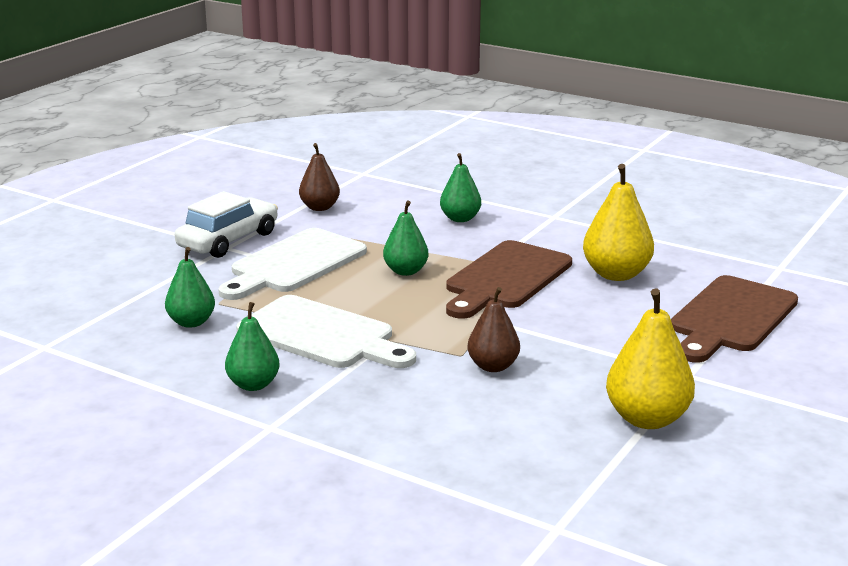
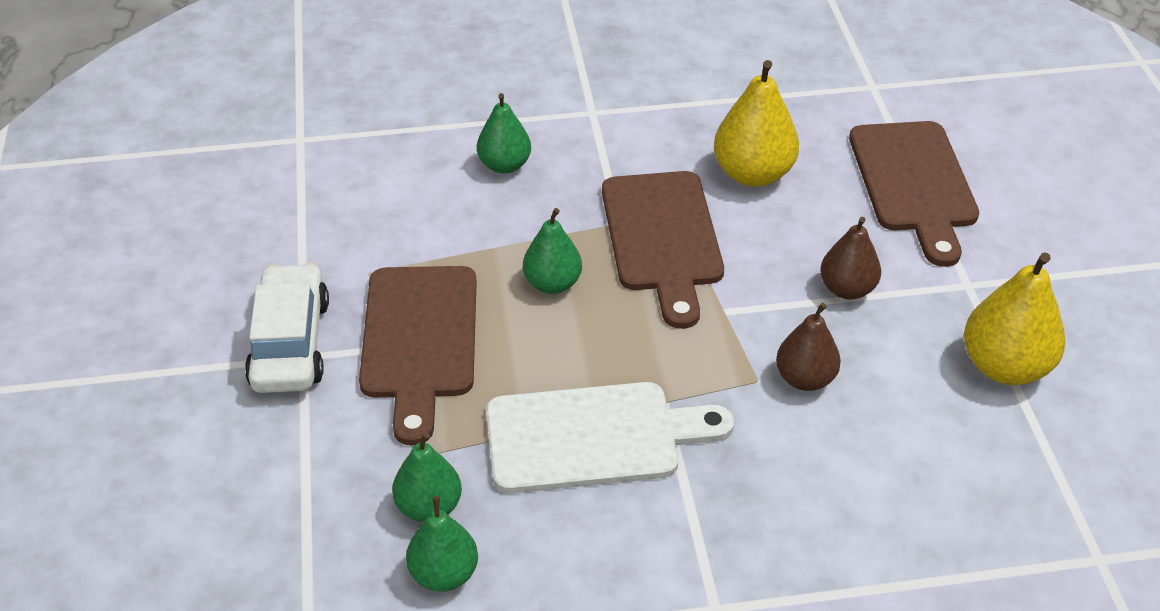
camera: 40 degrees left, 20 degrees up
white cutting board [218,228,367,300] -> brown cutting board [359,266,477,446]
green pear [225,302,279,391] -> green pear moved to [406,496,478,592]
brown pear [299,143,340,211] -> brown pear moved to [820,217,881,300]

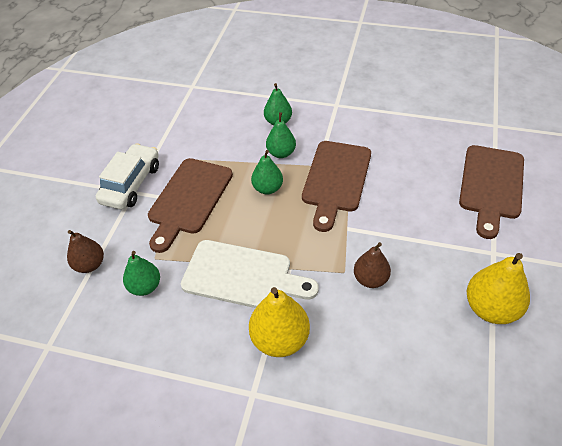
camera: 25 degrees right, 5 degrees up
green pear [406,496,478,592] -> green pear moved to [266,112,296,158]
yellow pear [714,60,799,187] -> yellow pear moved to [249,287,310,357]
brown pear [820,217,881,300] -> brown pear moved to [67,230,104,273]

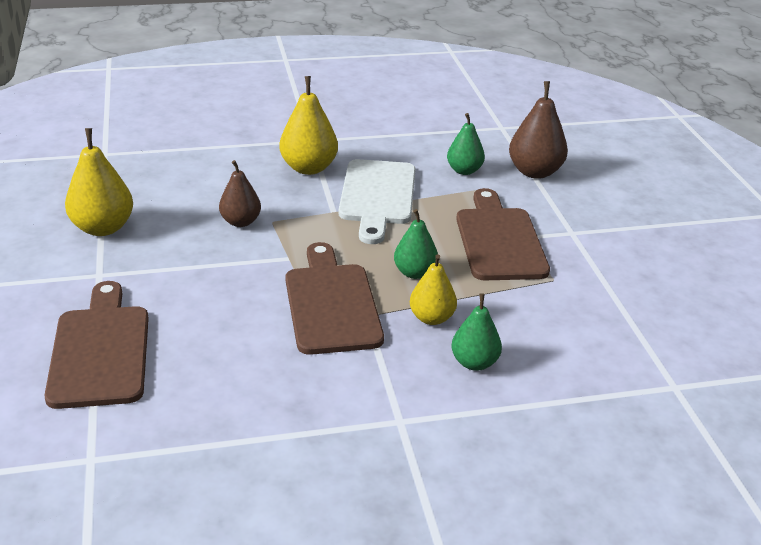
camera: 150 degrees right, 15 degrees down
brown pear [67,230,104,273] -> brown pear [509,81,568,179], size x1.53
white car [96,143,159,209] -> none
white cutting board [181,240,319,308] -> white cutting board turned 75 degrees counterclockwise [339,159,416,244]
green pear [266,112,296,158] -> yellow pear [410,254,457,325]

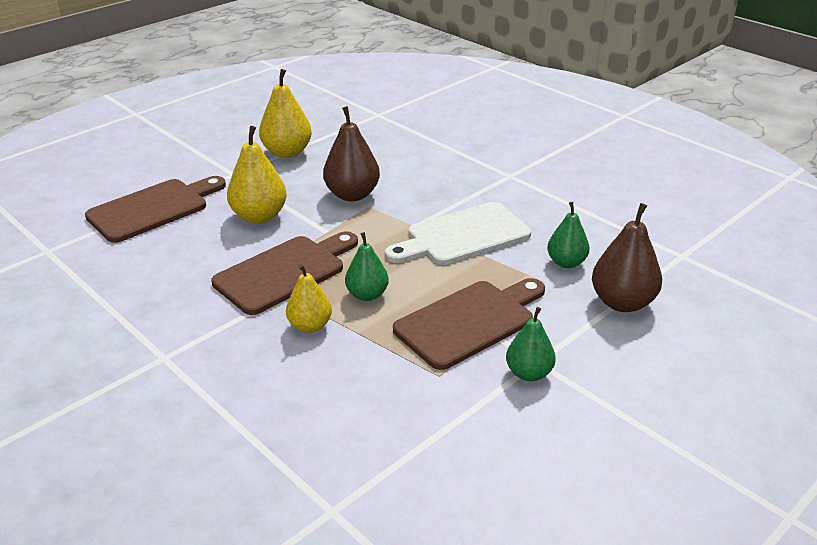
camera: 60 degrees right, 0 degrees up
brown pear [219,160,261,227] -> brown pear [323,106,380,201], size x1.53
yellow pear [279,76,338,175] -> yellow pear moved to [227,126,287,224]
green pear [451,293,502,371] -> green pear moved to [506,307,556,381]

